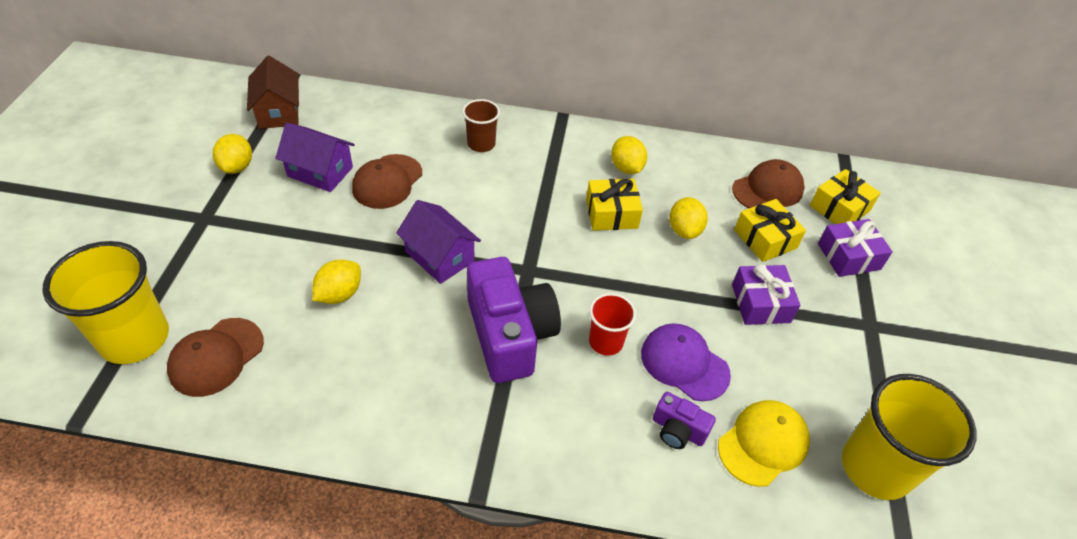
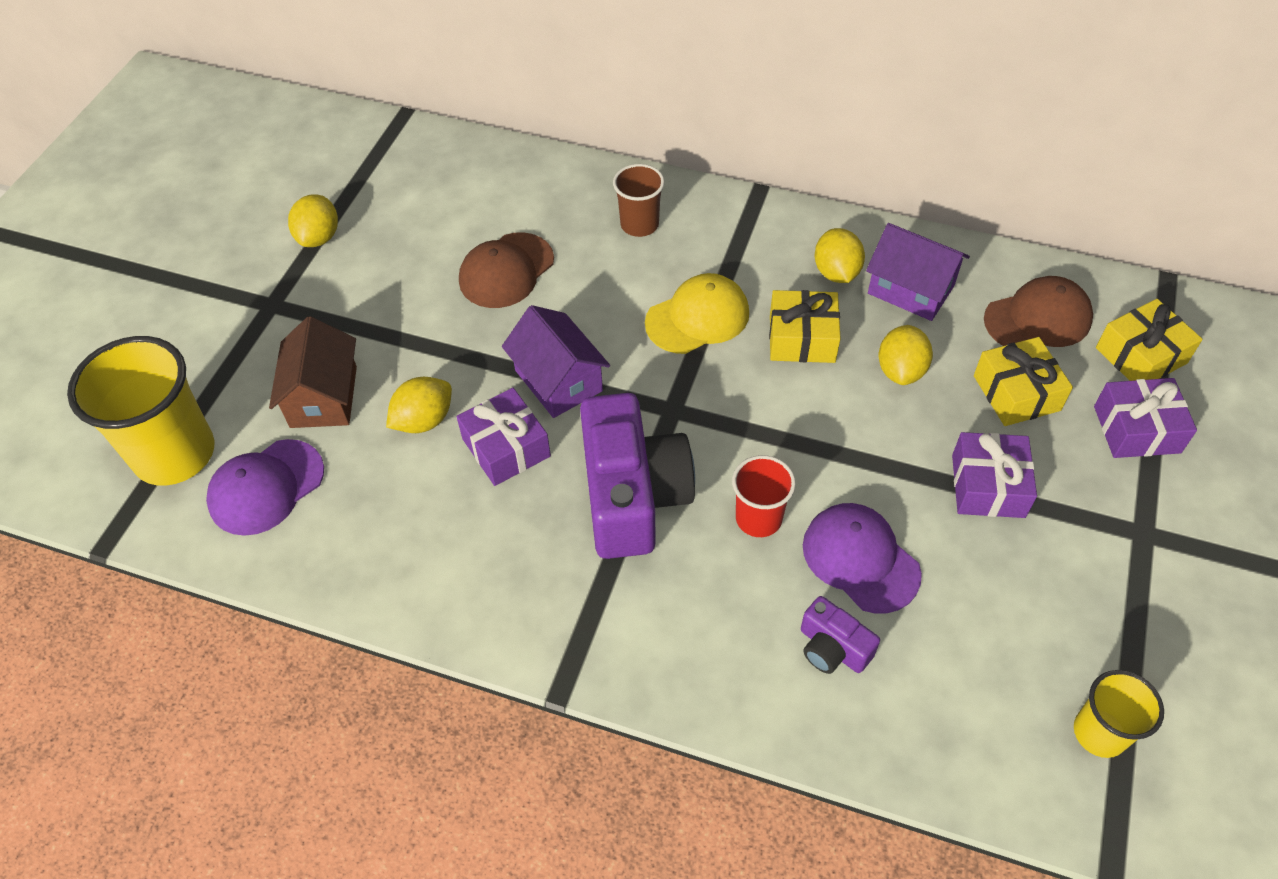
camera: 15 degrees right, 5 degrees up
brown cap [167,318,264,397] -> purple cap [206,439,324,536]
brown house [247,56,299,129] -> brown house moved to [269,316,357,428]
purple house [275,122,355,192] -> purple house moved to [866,223,970,321]
yellow cap [718,400,810,487] -> yellow cap moved to [645,273,749,354]
yellow cup [842,374,977,500] -> yellow cup [1074,670,1164,758], size x0.54
none -> purple gift [457,388,551,486]

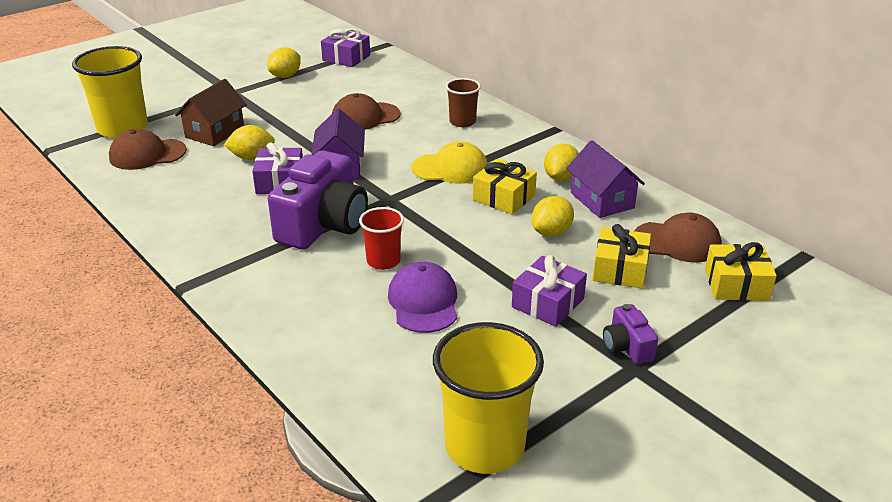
camera: 30 degrees right, 20 degrees down
purple cap [206,439,324,536] -> brown cap [109,129,187,170]
purple camera [801,596,880,674] -> purple camera moved to [603,304,658,364]
yellow cup [1074,670,1164,758] -> yellow cup [433,322,544,474], size x1.84
purple gift [1094,378,1197,458] -> purple gift moved to [321,28,370,67]

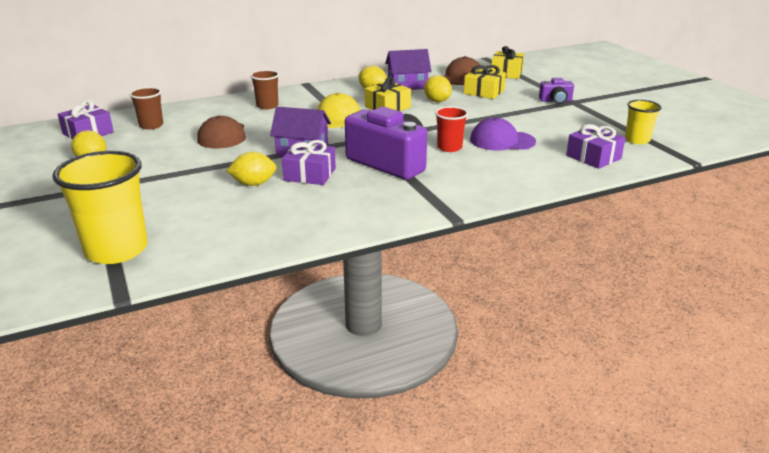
camera: 75 degrees left, 5 degrees down
brown cap [109,129,187,170] -> none
brown house [175,79,247,146] -> none
yellow lemon [224,125,275,160] -> yellow lemon turned 75 degrees clockwise [227,152,277,186]
yellow cup [433,322,544,474] -> yellow cup [625,100,661,144], size x0.54
purple gift [512,255,587,327] -> purple gift moved to [566,124,625,169]
none -> brown cup [129,87,163,130]

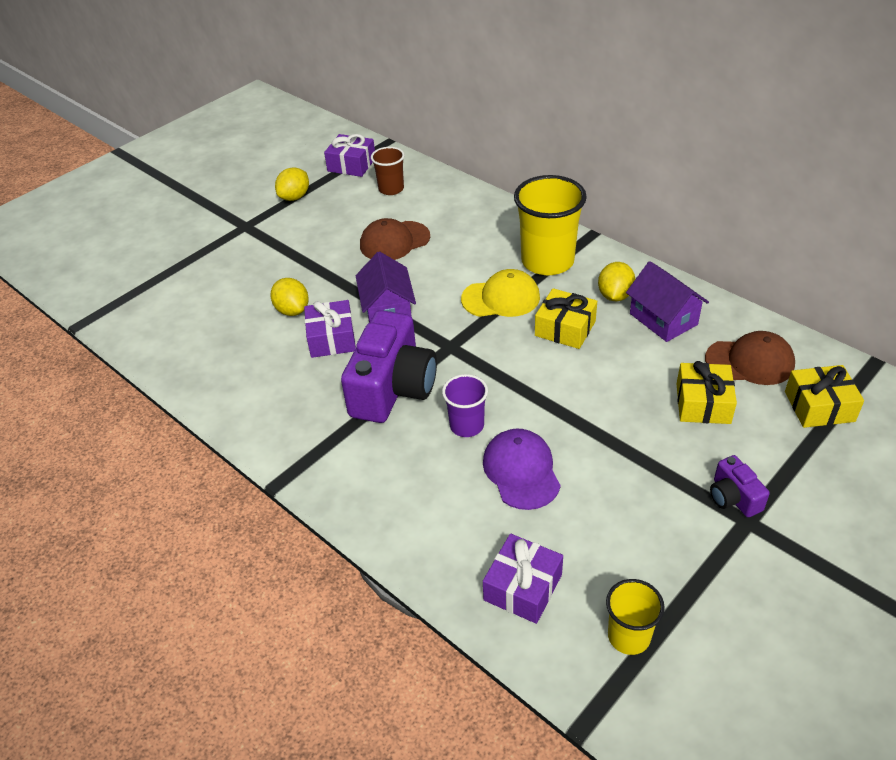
camera: 70 degrees right, 15 degrees up
yellow cup [53,151,148,264] -> yellow cup moved to [514,175,587,275]
brown cup [250,70,279,109] -> none
yellow lemon [424,75,452,102] -> none
red cup [435,106,468,152] -> purple cup [442,374,488,437]

